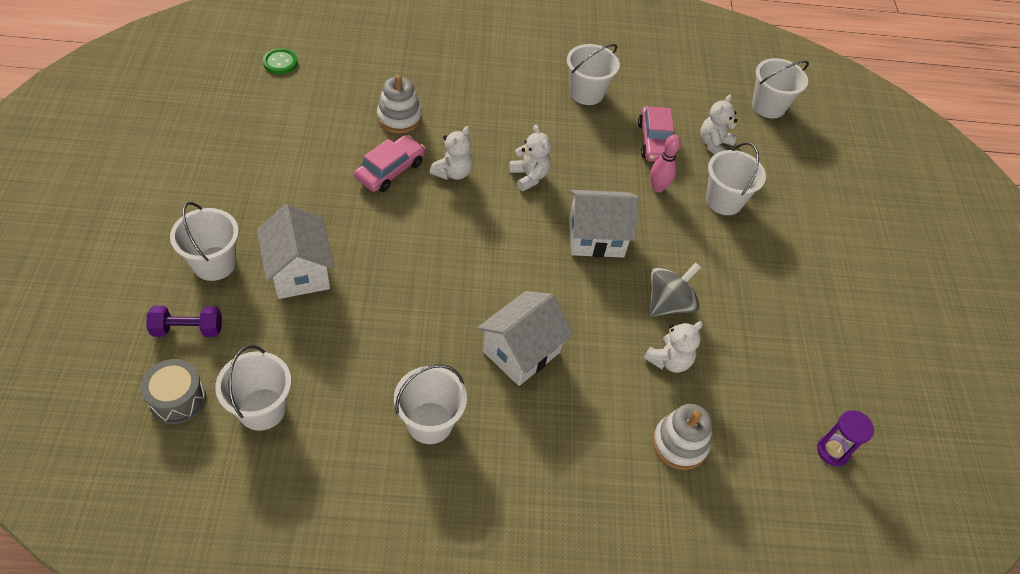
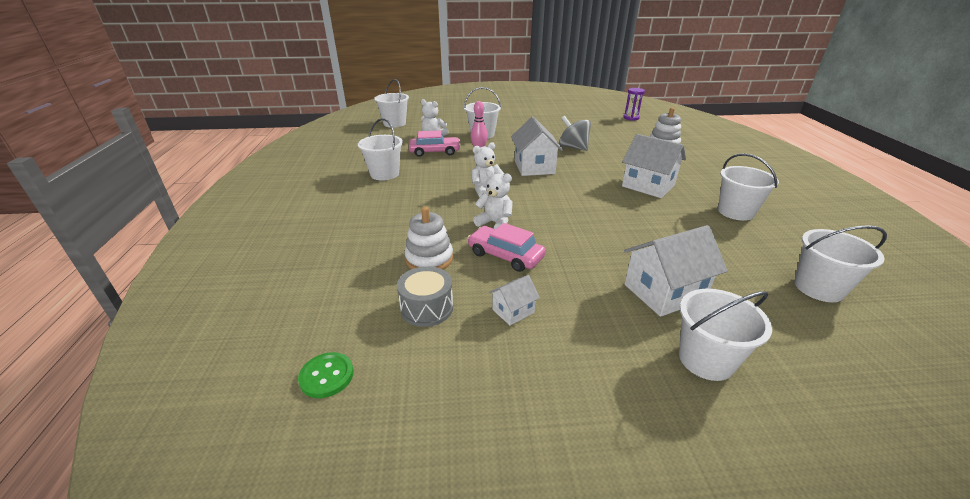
camera: 90 degrees left, 20 degrees down
grey drum [140,359,206,424] -> grey drum moved to [397,266,453,327]
purple dumbbell [146,306,222,337] -> none
white teddy bear [644,321,703,373] -> none
none -> white house [489,275,540,326]

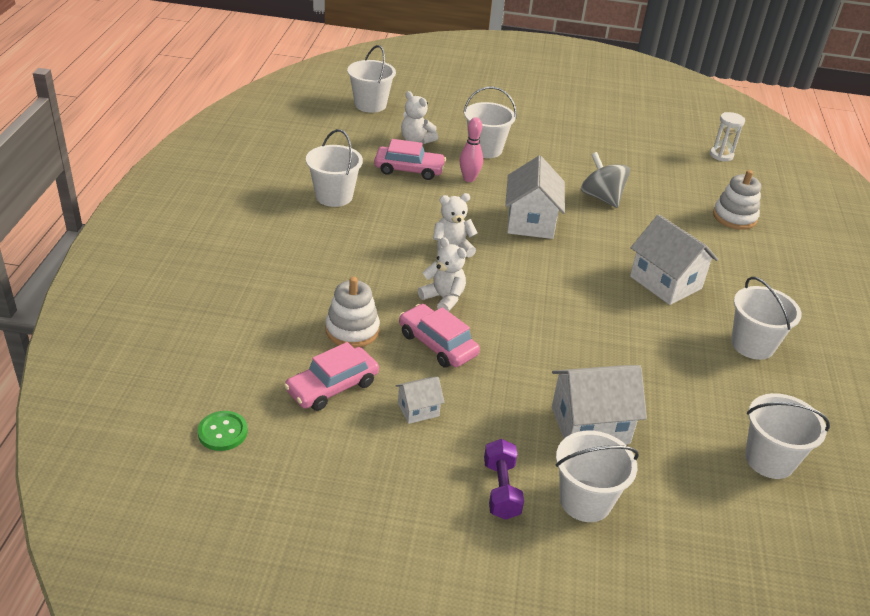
camera: 10 degrees right, 5 degrees up
grey drum [397,266,453,327] -> pink car [284,342,379,411]
purple hourglass [623,88,645,121] -> white hourglass [710,112,745,161]
none -> purple dumbbell [484,439,524,520]

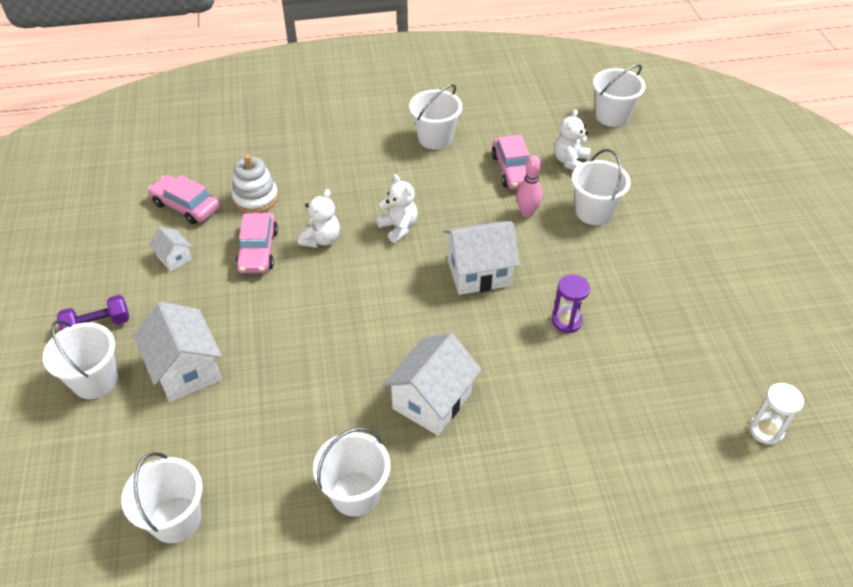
camera: 75 degrees right, 10 degrees up
green button [198,411,248,451] -> none
pink car [399,304,480,368] -> pink car turned 150 degrees clockwise [235,213,278,273]
grey spinning top [581,152,630,208] -> purple hourglass [552,275,590,333]
white stacking toy [713,170,761,230] -> none

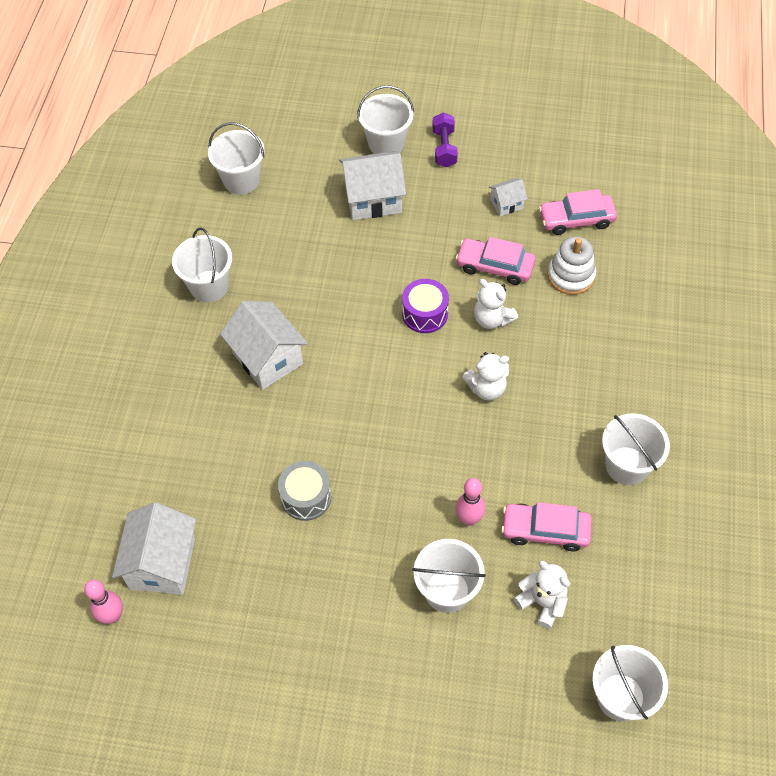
camera: 110 degrees right, 10 degrees up
pink car [148,175,220,224] -> pink car turned 150 degrees counterclockwise [539,189,617,235]
white house [443,221,520,295] -> white house moved to [112,502,196,595]
purple hourglass [552,275,590,333] -> grey drum [278,461,331,521]
white hourglass [749,383,804,445] -> pink bowling pin [84,579,123,624]
none -> purple drum [402,279,449,333]

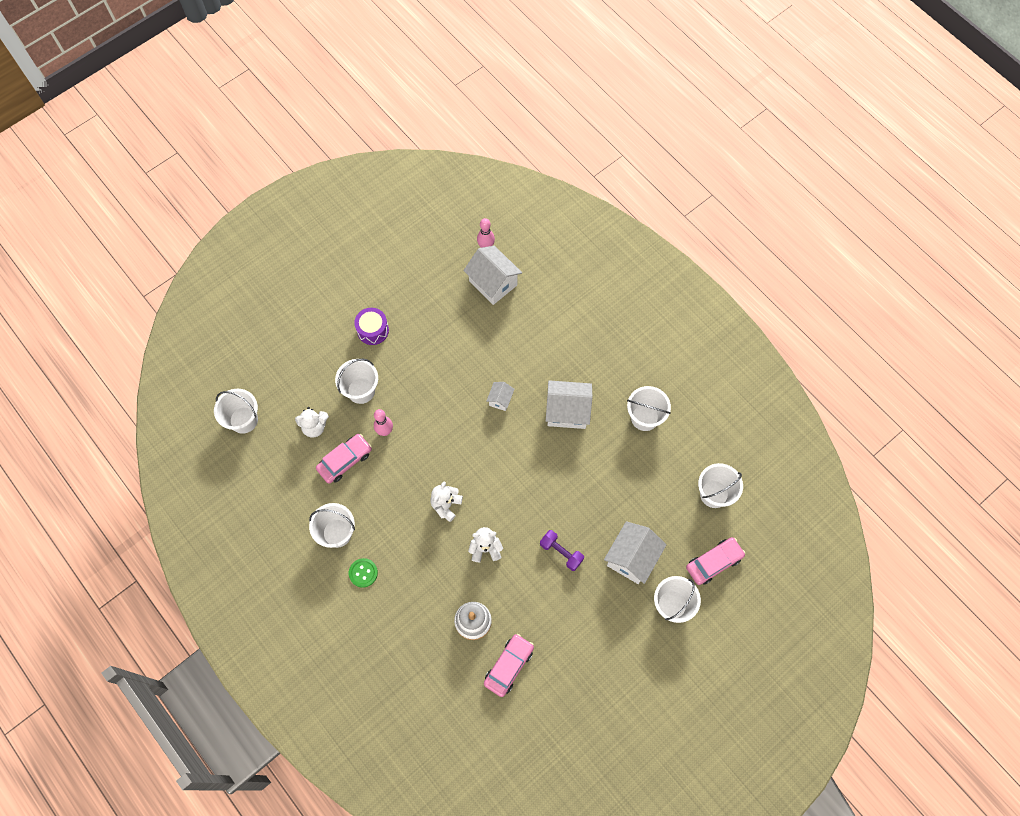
camera: 130 degrees right, 10 degrees up
grey drum [278,461,331,521] -> none
purple drum [402,279,449,333] -> purple drum moved to [354,308,389,345]
purple dumbbell [432,112,458,167] -> purple dumbbell moved to [540,530,584,571]
pink car [455,237,536,285] -> pink car moved to [686,537,745,585]
white house [489,178,528,216] -> white house moved to [486,382,514,411]
none -> green button [349,558,378,588]

